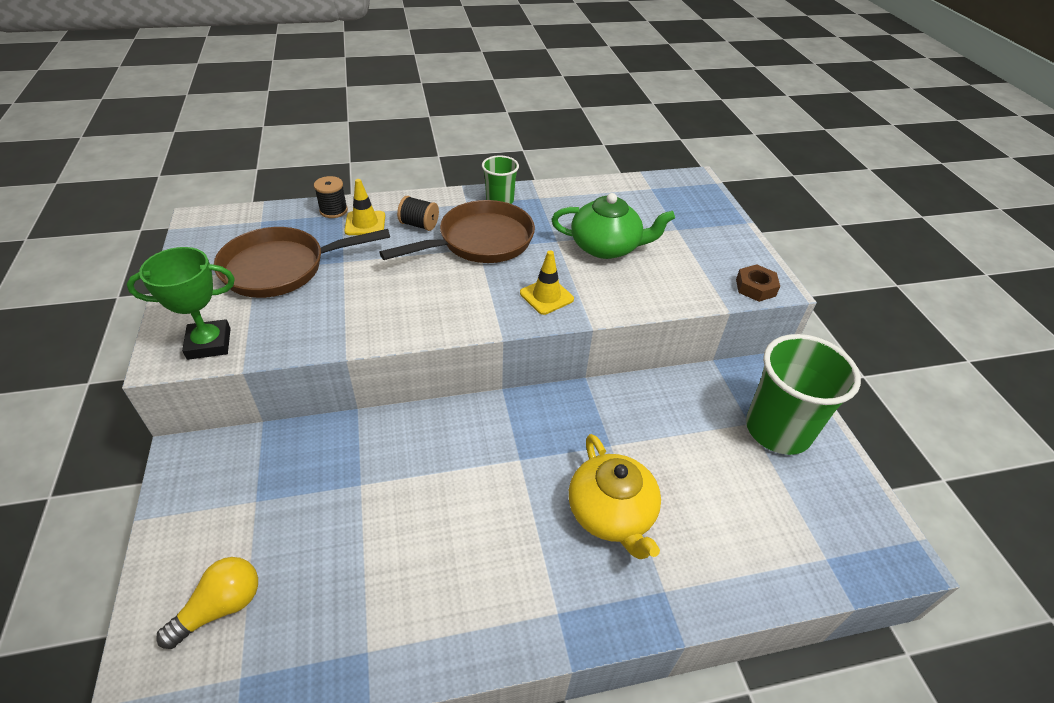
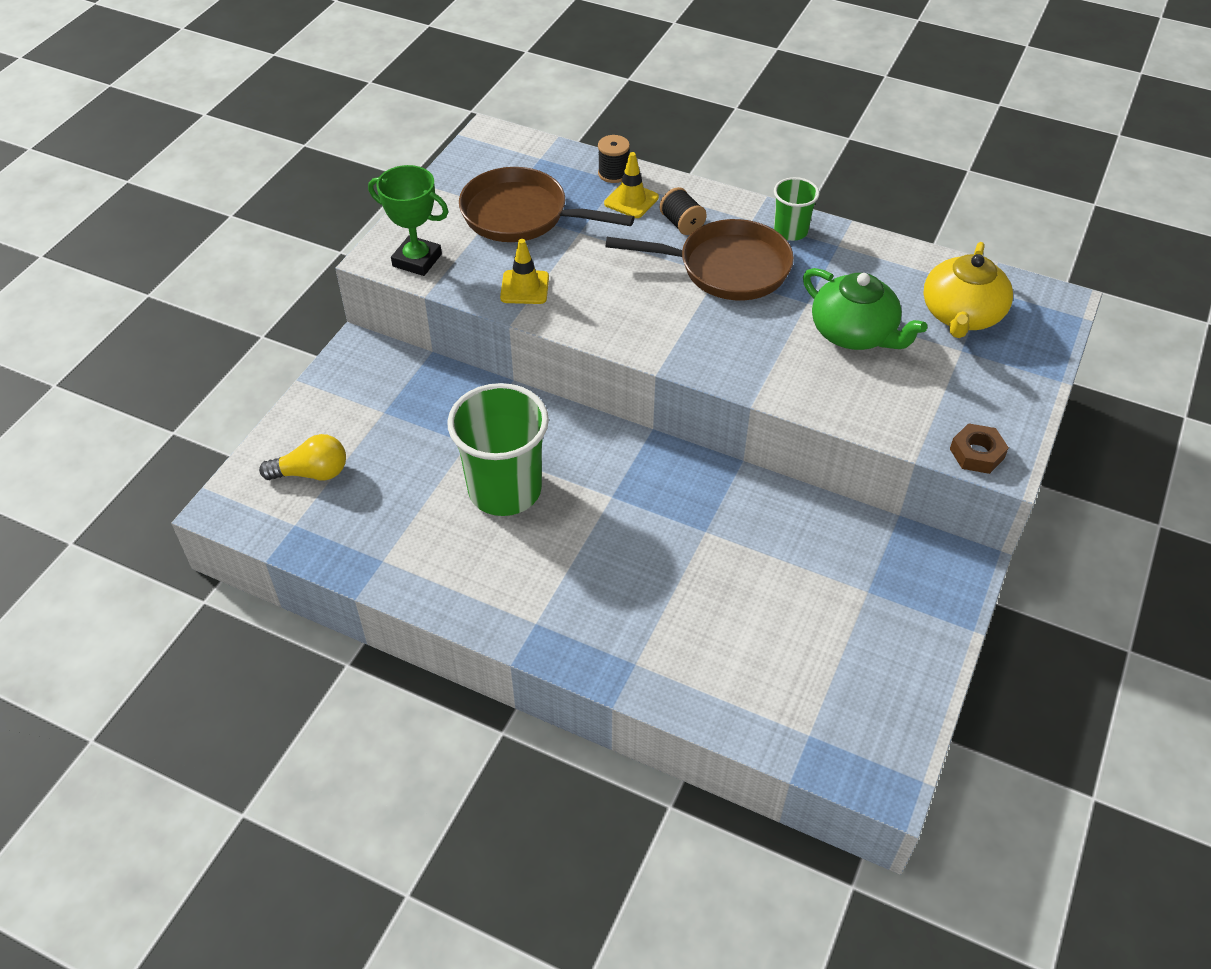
camera: 40 degrees right, 5 degrees up
yellow traffic cone [520,251,574,315] -> yellow traffic cone moved to [500,239,549,304]
yellow teapot [569,434,661,559] -> yellow teapot moved to [923,242,1013,338]
green cup [746,334,861,455] -> green cup moved to [447,383,549,516]

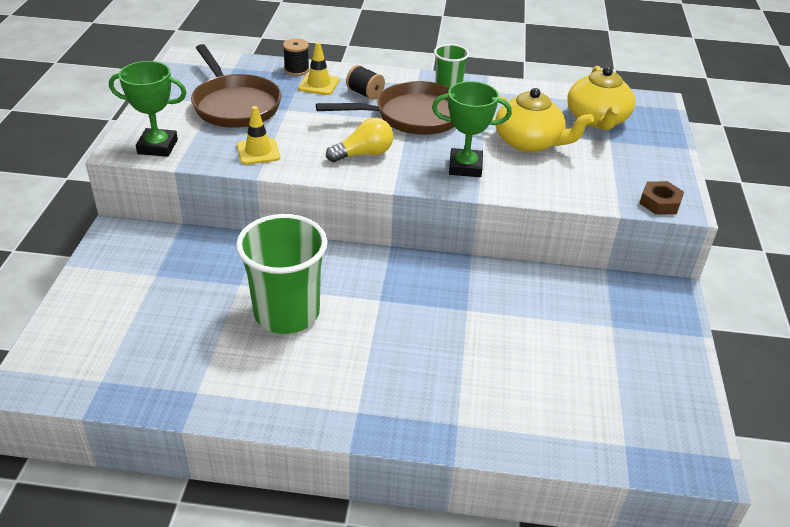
camera: 20 degrees left, 10 degrees down
yellow light bulb [259,434,346,480] -> yellow light bulb moved to [326,118,393,162]
brown pan [459,167,634,242] -> brown pan turned 120 degrees counterclockwise [191,44,282,128]
green teapot [803,268,927,350] -> yellow teapot [492,88,594,152]
none -> green trophy [432,81,512,177]

